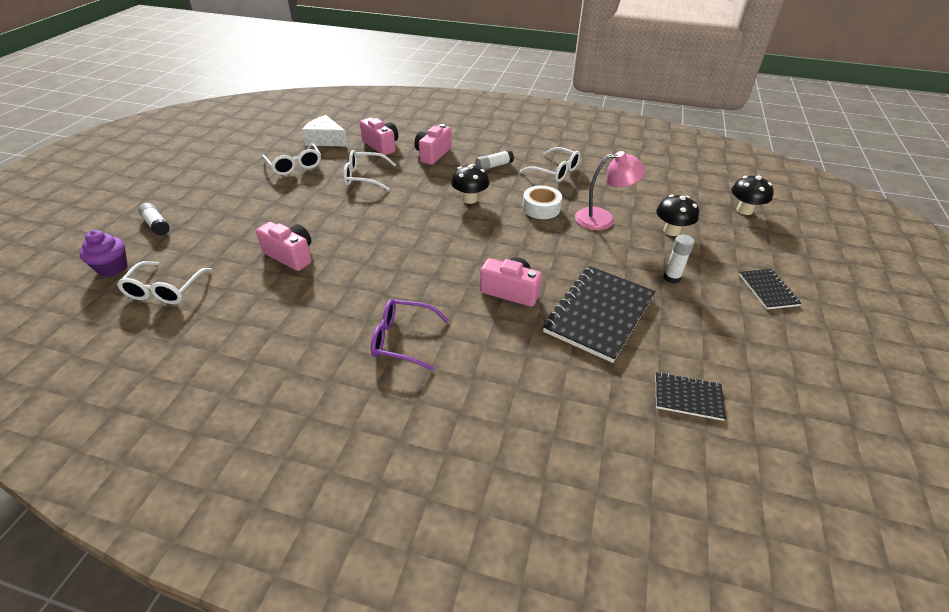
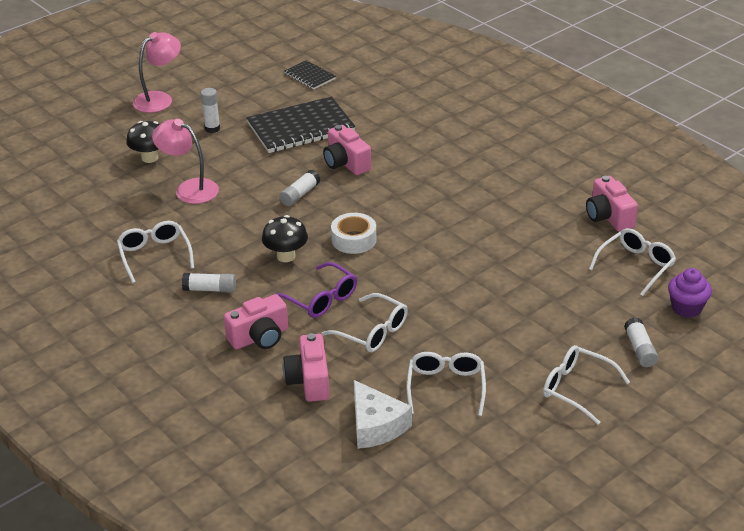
camera: 145 degrees left, 5 degrees down
pink camera [256,222,312,271] -> pink camera moved to [586,176,638,232]
purple glasses [371,299,449,371] -> purple glasses moved to [273,262,357,318]
white tape [522,185,562,219] -> white tape moved to [331,213,376,254]
black mushroom [731,175,774,215] -> none
black notebook [739,269,801,309] -> pink lamp [133,32,181,113]
none -> white glue stick [279,170,320,206]
none -> white glasses [543,345,630,425]

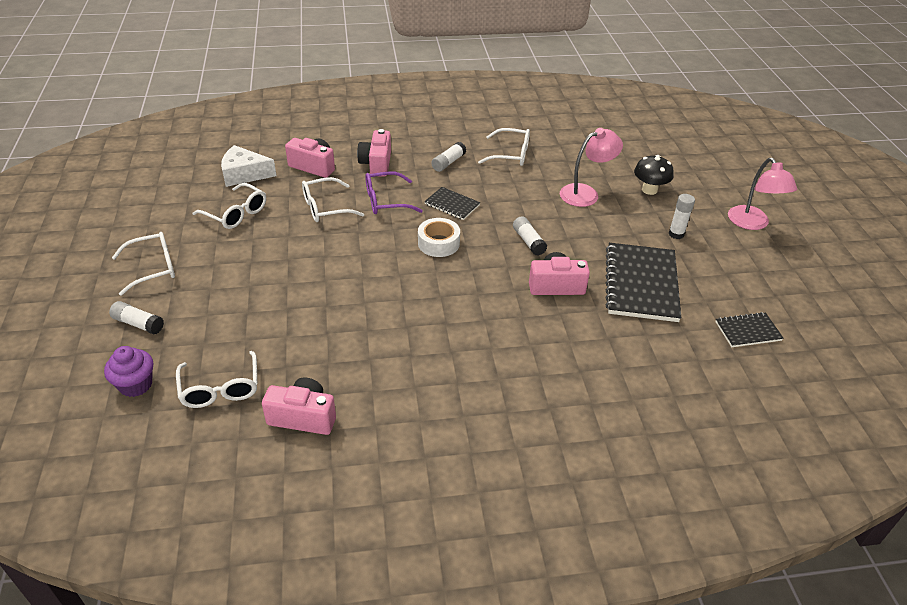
camera: 120 degrees right, 5 degrees up
black mushroom [262,215,308,262] -> black notebook [424,187,480,220]

